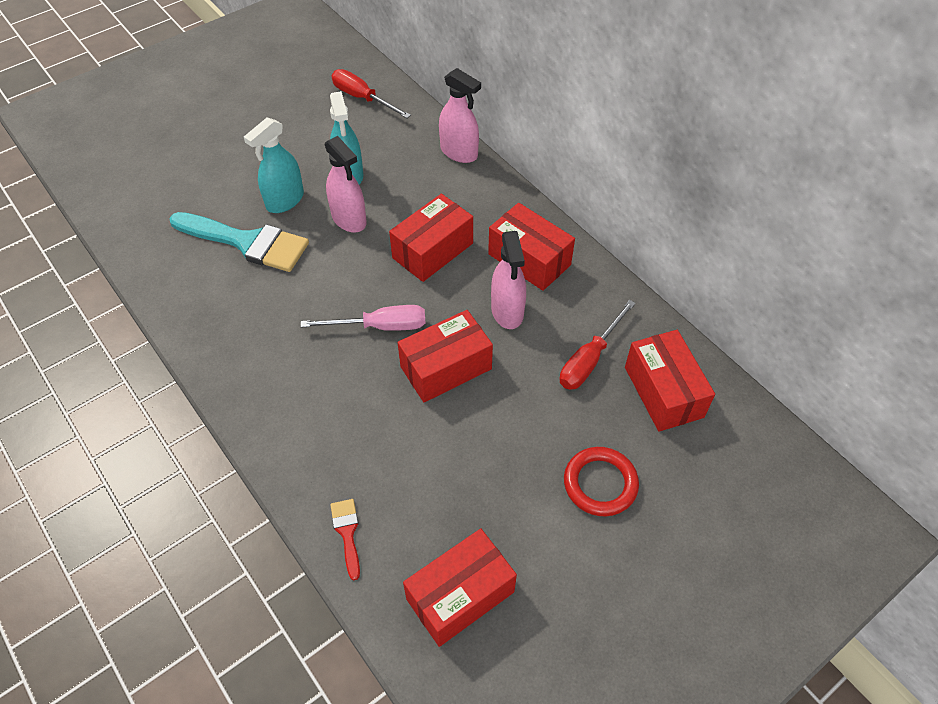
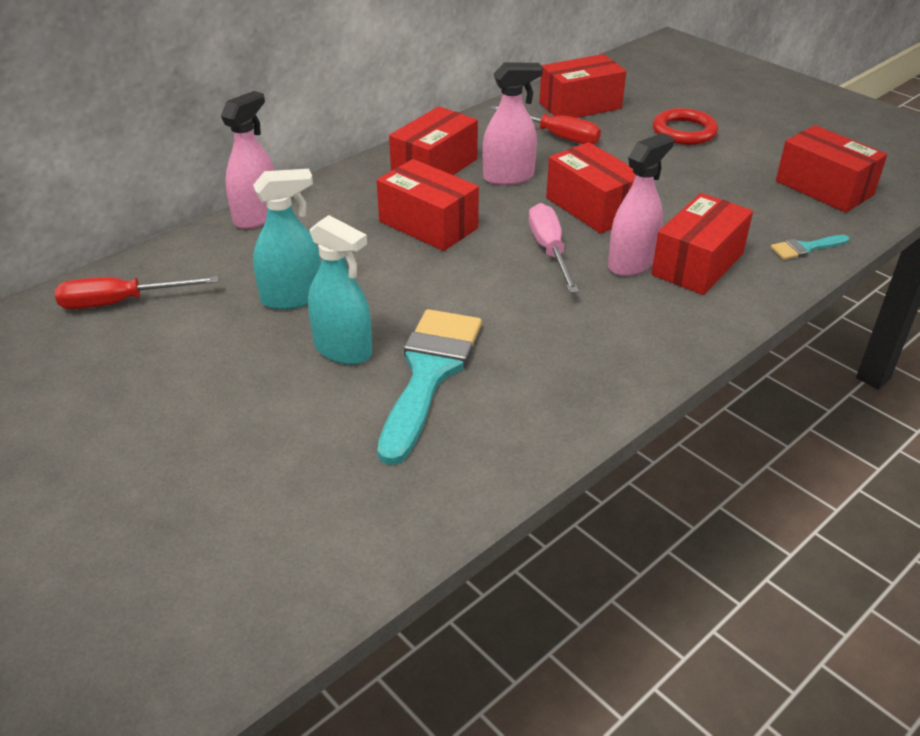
camera: 95 degrees left, 15 degrees down
pink spray bottle [325,136,367,233] -> pink spray bottle moved to [608,133,674,276]
red brush [330,499,360,580] -> turquoise brush [771,235,849,260]
red screwdriver [331,69,411,118] -> red screwdriver turned 45 degrees clockwise [55,276,218,309]
none -> red box [651,193,753,295]

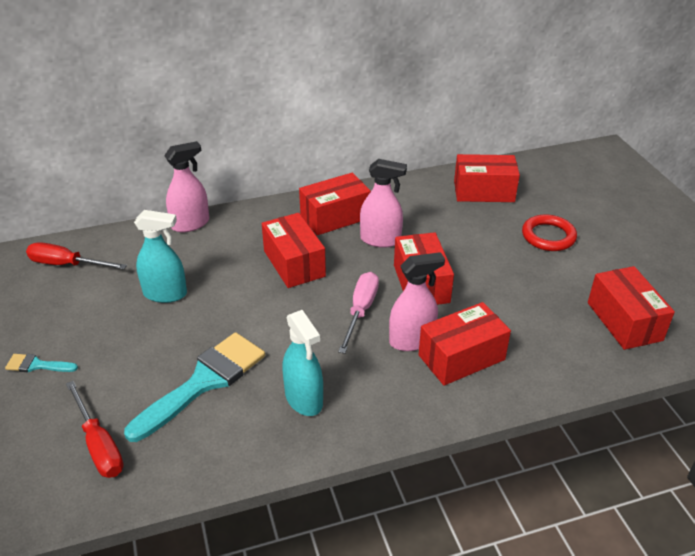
camera: 25 degrees right, 0 degrees up
turquoise spray bottle [308,215,372,365] -> turquoise spray bottle moved to [282,310,323,416]
red screwdriver [489,105,601,144] -> red screwdriver moved to [66,381,124,478]
turquoise brush [771,235,849,260] -> turquoise brush moved to [5,354,78,372]

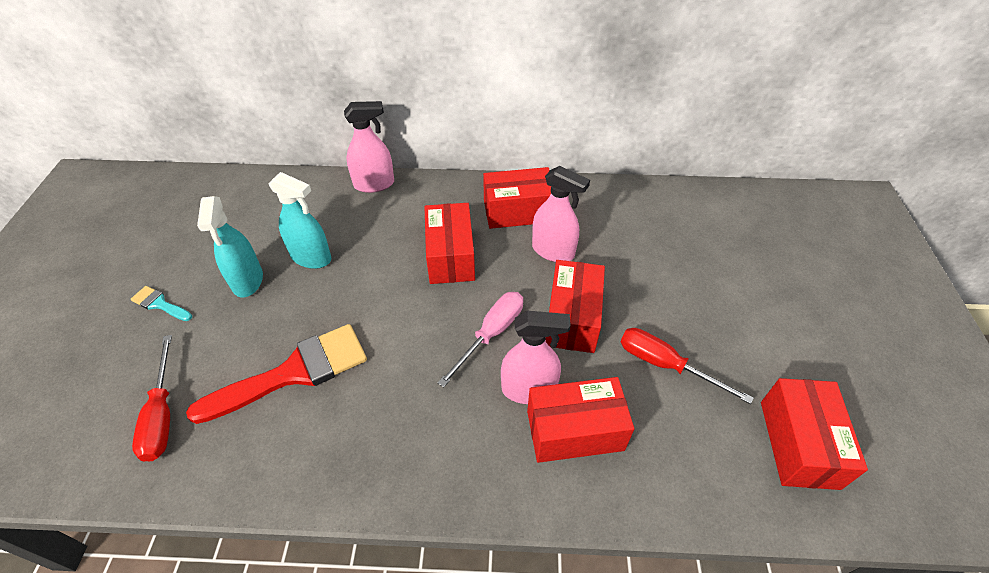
camera: 20 degrees right, 10 degrees up
red screwdriver [26,242,127,269] -> red screwdriver moved to [621,328,754,404]
turquoise brush [124,332,265,442] -> red brush [186,324,367,424]
turquoise spray bottle [282,310,323,416] -> turquoise spray bottle moved to [197,196,263,297]
red box [454,154,520,202] -> none
red ring [522,215,577,251] -> none

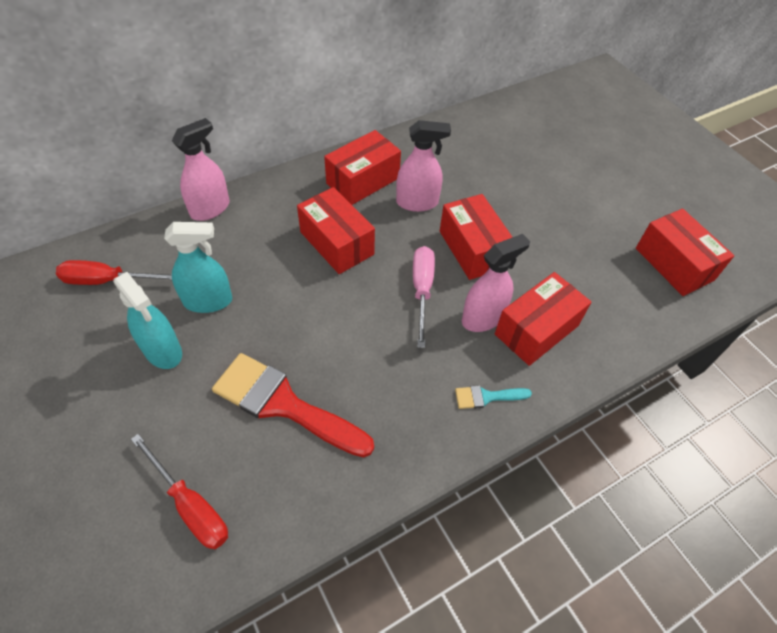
camera: 35 degrees left, 5 degrees up
turquoise brush [131,286,192,321] -> turquoise brush moved to [455,385,532,409]
red brush [186,324,367,424] -> red brush turned 90 degrees counterclockwise [212,353,374,458]
red screwdriver [621,328,754,404] -> red screwdriver moved to [56,260,172,285]

